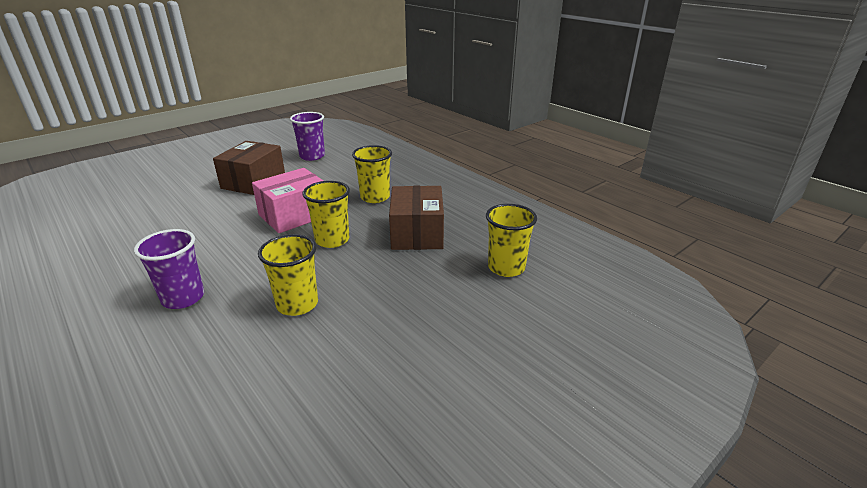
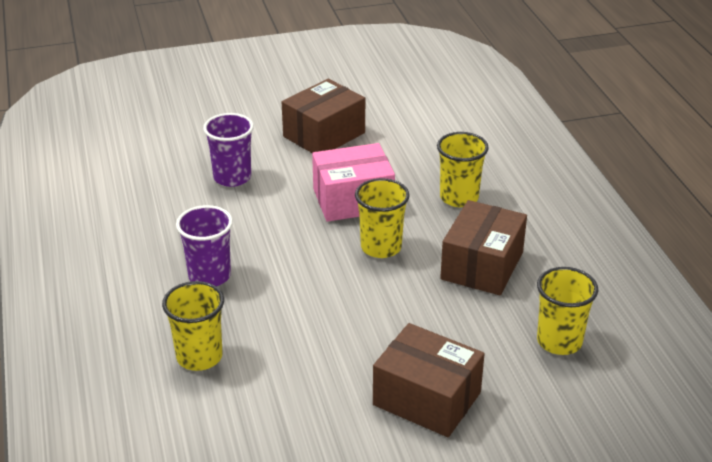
camera: 25 degrees right, 5 degrees up
yellow cup [258,234,318,316] -> yellow cup moved to [162,281,224,371]
purple cup [290,112,325,161] -> purple cup moved to [203,113,254,187]
none -> brown box [373,323,484,437]

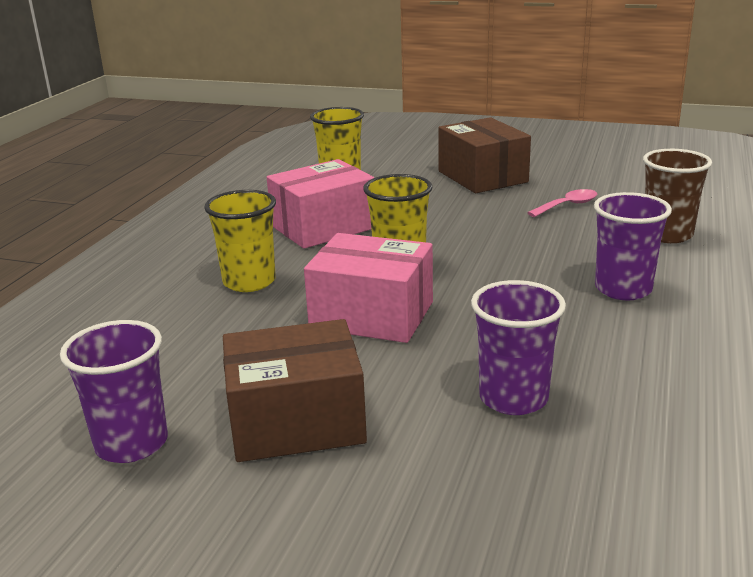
camera: 145 degrees left, 10 degrees down
yellow cup [162,281,224,371] -> brown cup [643,149,712,243]
brown box [440,200,527,295] -> pink box [267,159,374,249]
none -> purple cup [60,320,168,463]
none -> pink spoon [528,189,597,217]

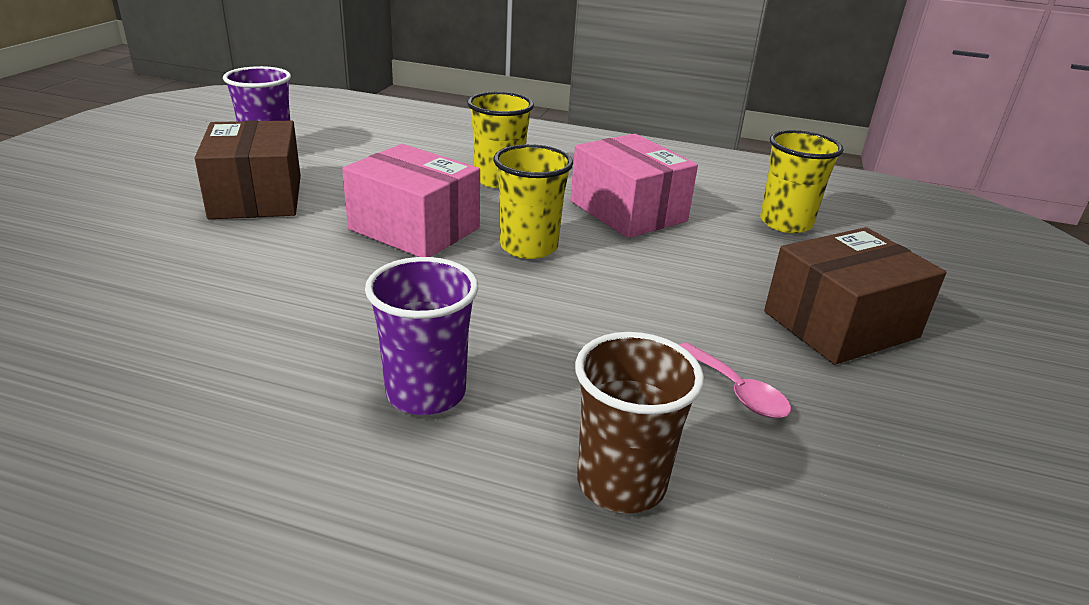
camera: 85 degrees right, 5 degrees up
pink box [304,233,433,343] -> pink box turned 75 degrees counterclockwise [342,144,480,257]
purple cup [471,280,566,415] -> none

